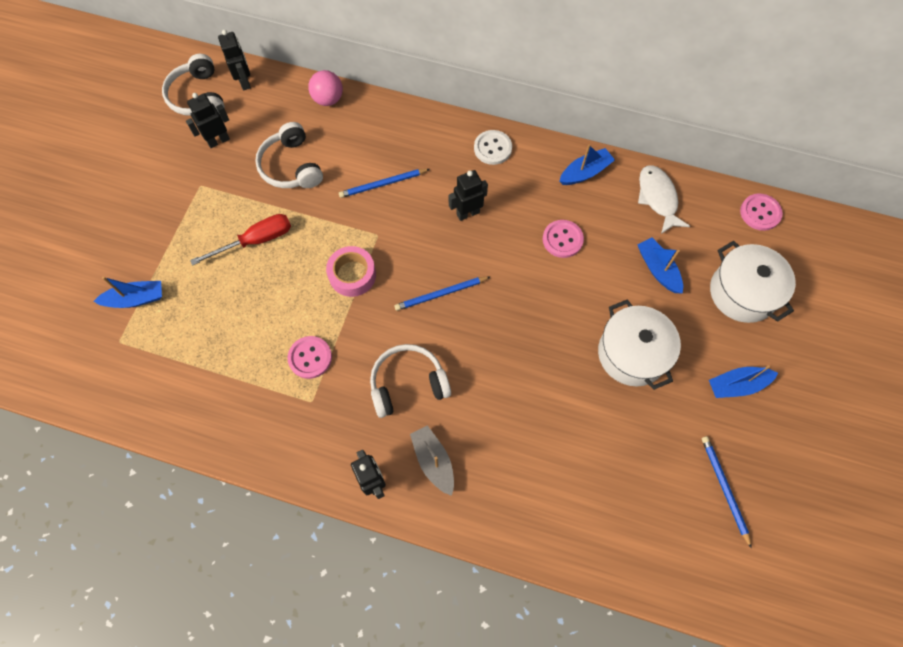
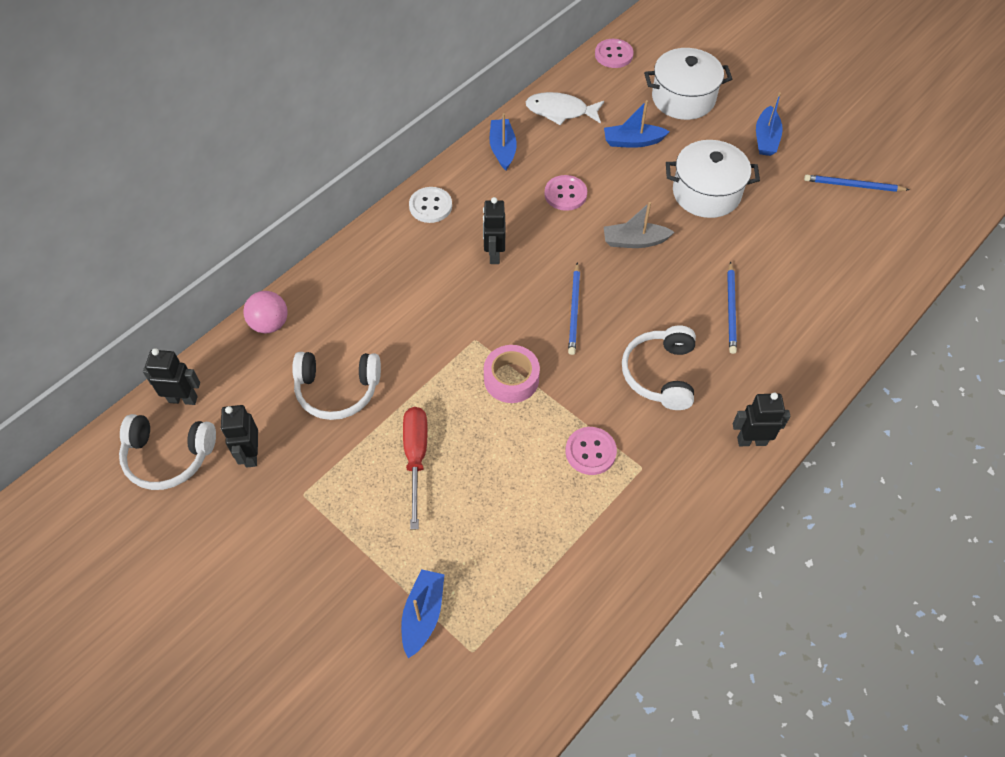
camera: 65 degrees left, 10 degrees down
blue pencil [339,169,430,198] -> blue pencil moved to [727,261,737,354]
grey boat [410,425,454,496] -> grey boat moved to [604,202,674,248]

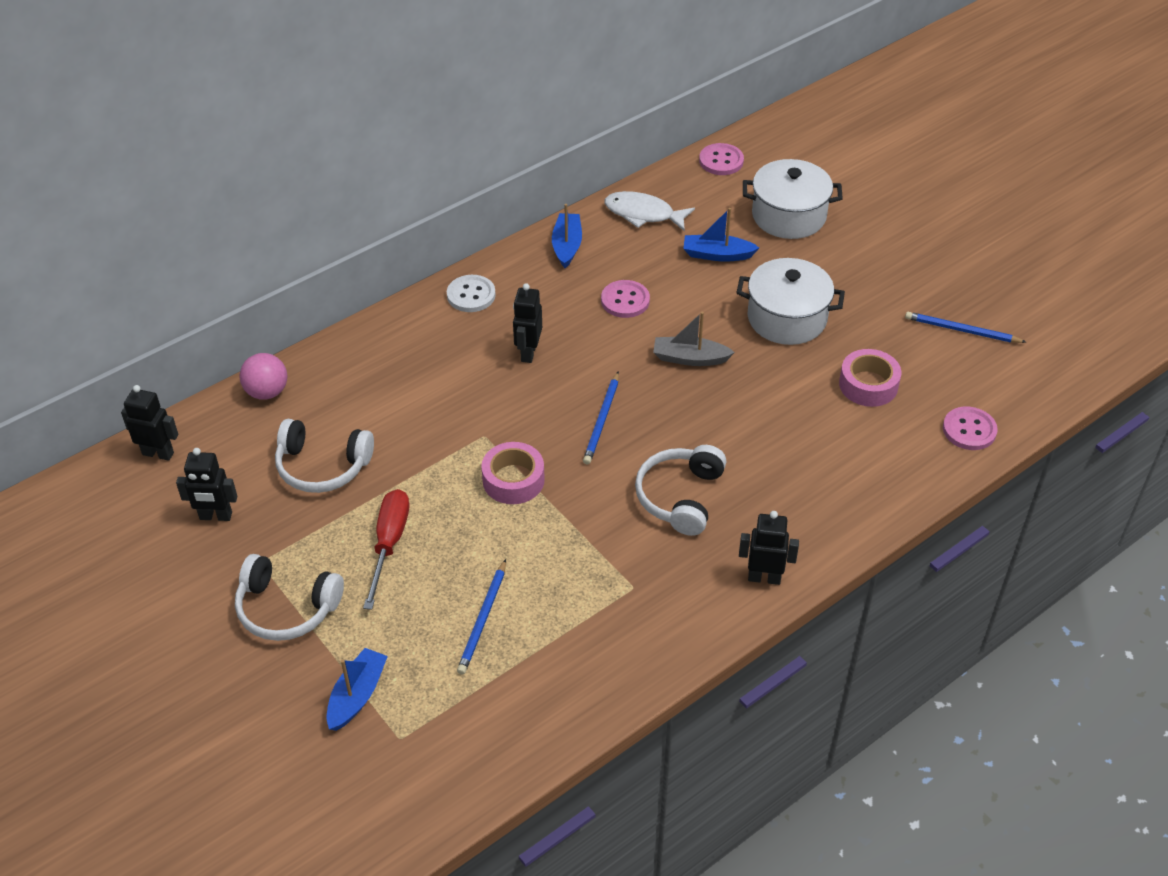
camera: 10 degrees right, 10 degrees down
white headphones [119,414,216,490] -> white headphones moved to [235,554,344,641]
black robot [221,405,258,467] -> black robot turned 90 degrees counterclockwise [176,448,237,521]
pink button [565,427,617,475] -> pink button moved to [943,407,998,450]
blue pencil [727,261,737,354] -> blue pencil moved to [457,559,506,675]
blue boat [756,92,783,156] -> none
none -> pink tape [839,349,901,407]

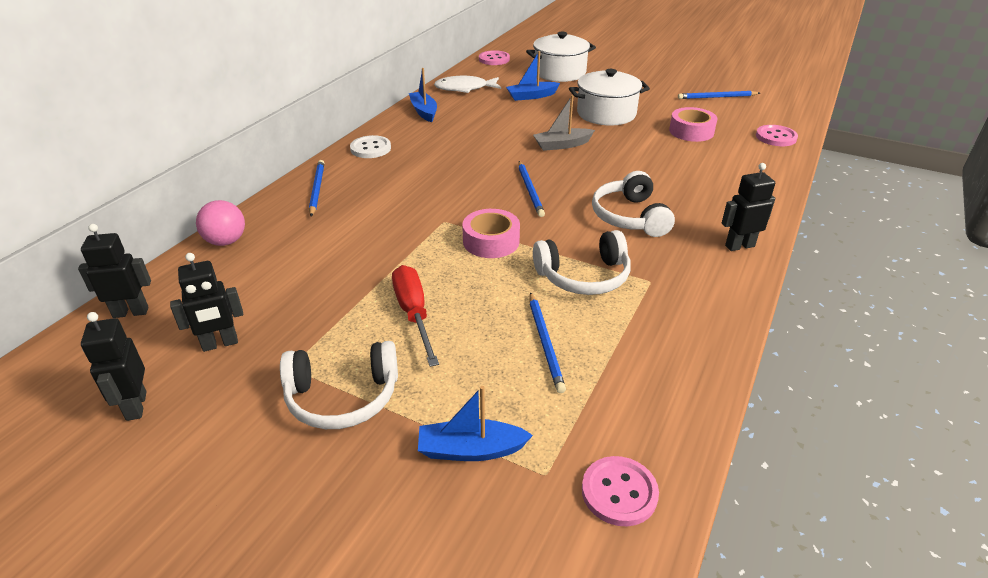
camera: 25 degrees left, 10 degrees down
white headphones [275,419,374,493] -> white headphones moved to [533,230,631,295]
blue boat [326,648,388,731] -> blue boat turned 90 degrees counterclockwise [418,386,533,461]
black robot [513,283,542,363] -> black robot moved to [81,312,146,421]
pink button [601,280,650,318] -> pink button moved to [582,456,659,526]
none -> blue pencil [309,160,324,216]

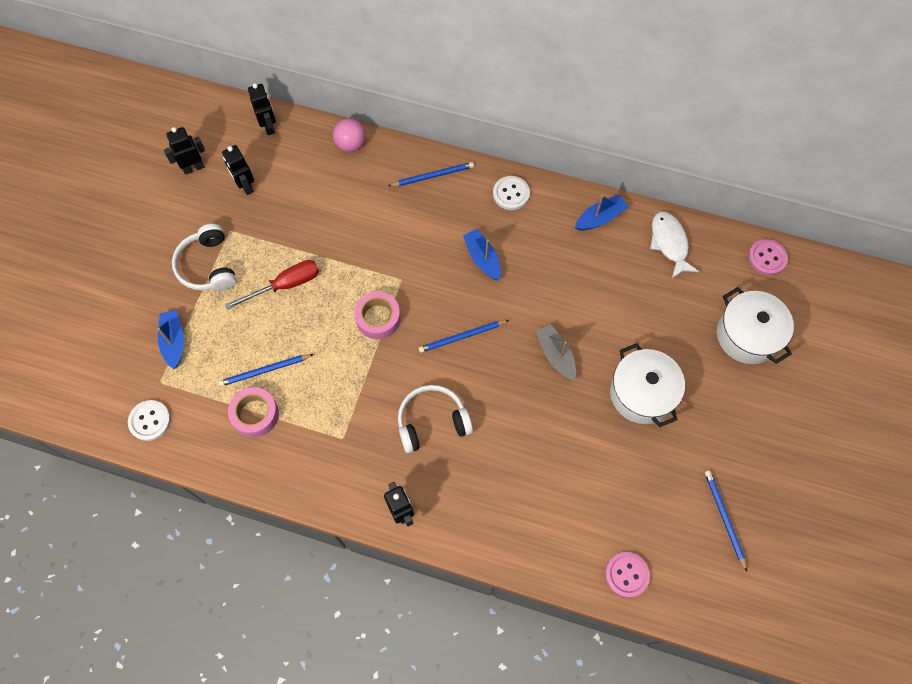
camera: 80 degrees right, 30 degrees up
blue boat [506,51,560,101] -> blue boat moved to [463,229,501,280]
white headphones [533,230,631,295] -> none
pink button [582,456,659,526] -> white button [128,400,171,441]
pink tape [669,107,717,142] -> pink tape moved to [228,387,279,437]

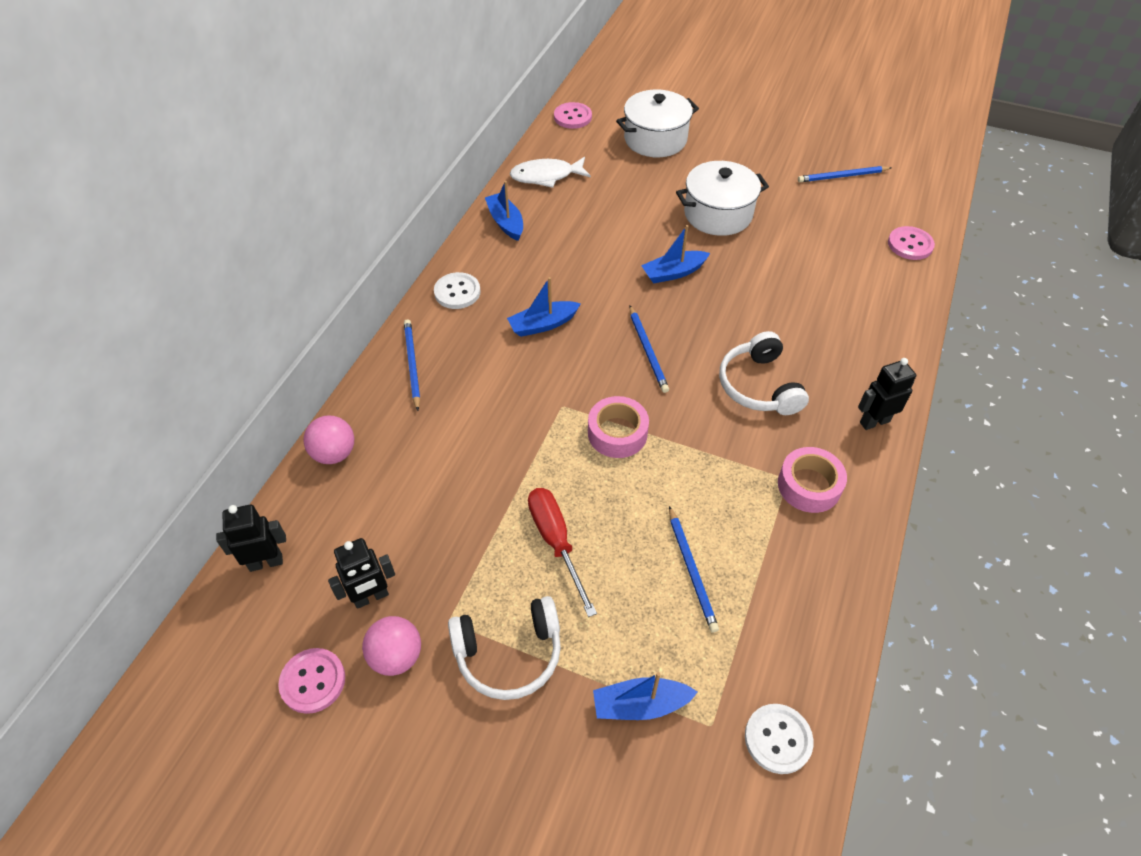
camera: 85 degrees left, 15 degrees down
black robot [164,127,205,175] -> pink button [278,648,345,714]
pink tape [228,387,279,437] -> pink tape moved to [778,447,847,513]
grey boat [536,324,576,381] -> blue boat [641,225,710,284]
none -> pink ball [362,616,421,676]

